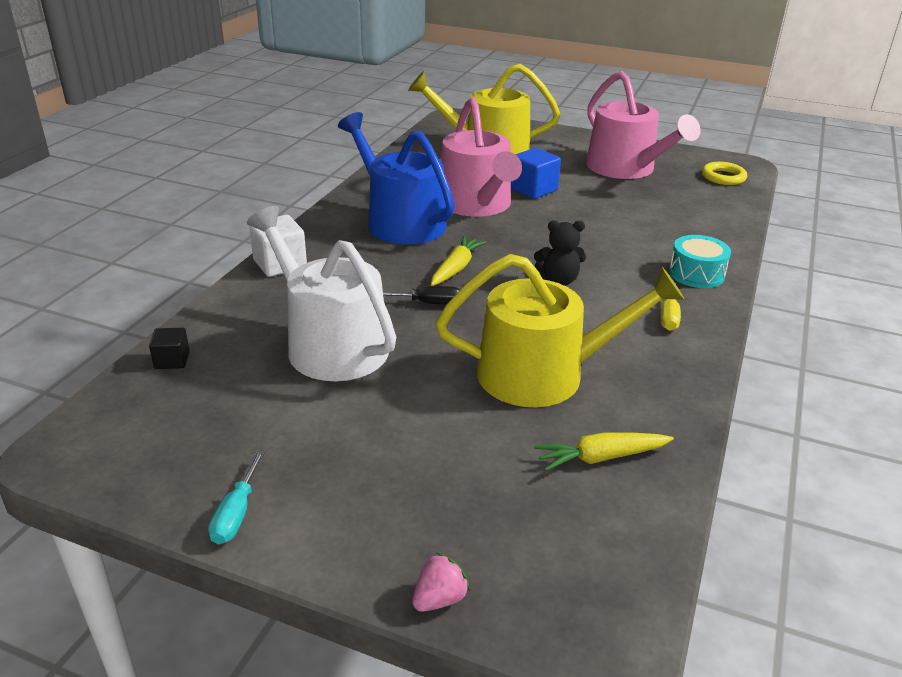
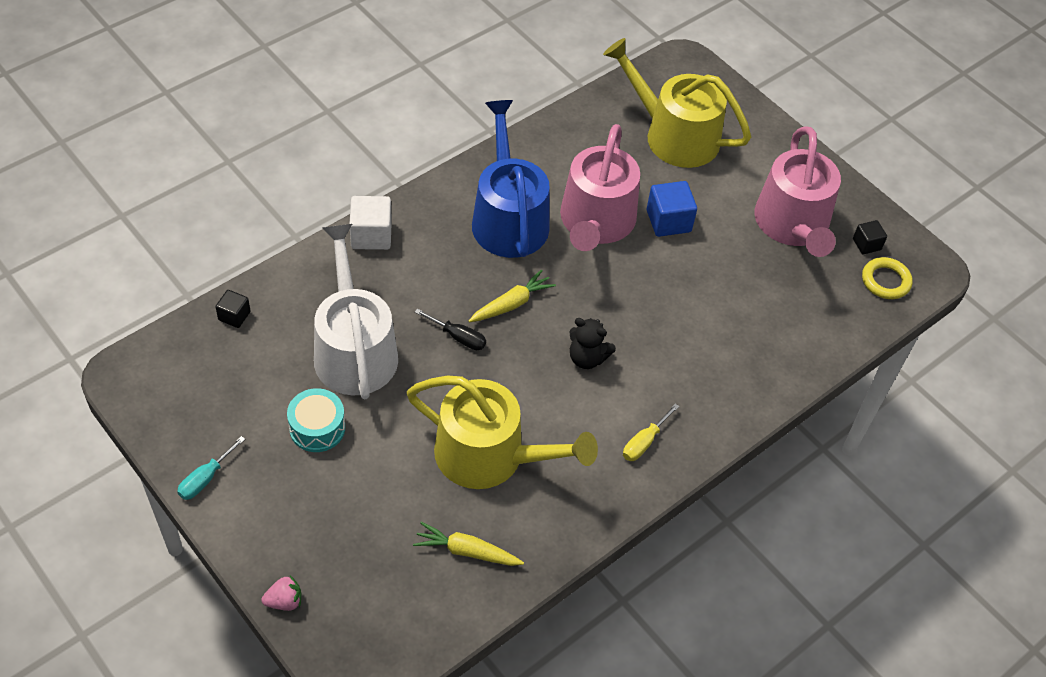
camera: 25 degrees right, 20 degrees up
turquoise drum [669,235,731,288] -> turquoise drum moved to [287,388,345,452]
none -> black cube [853,220,887,254]

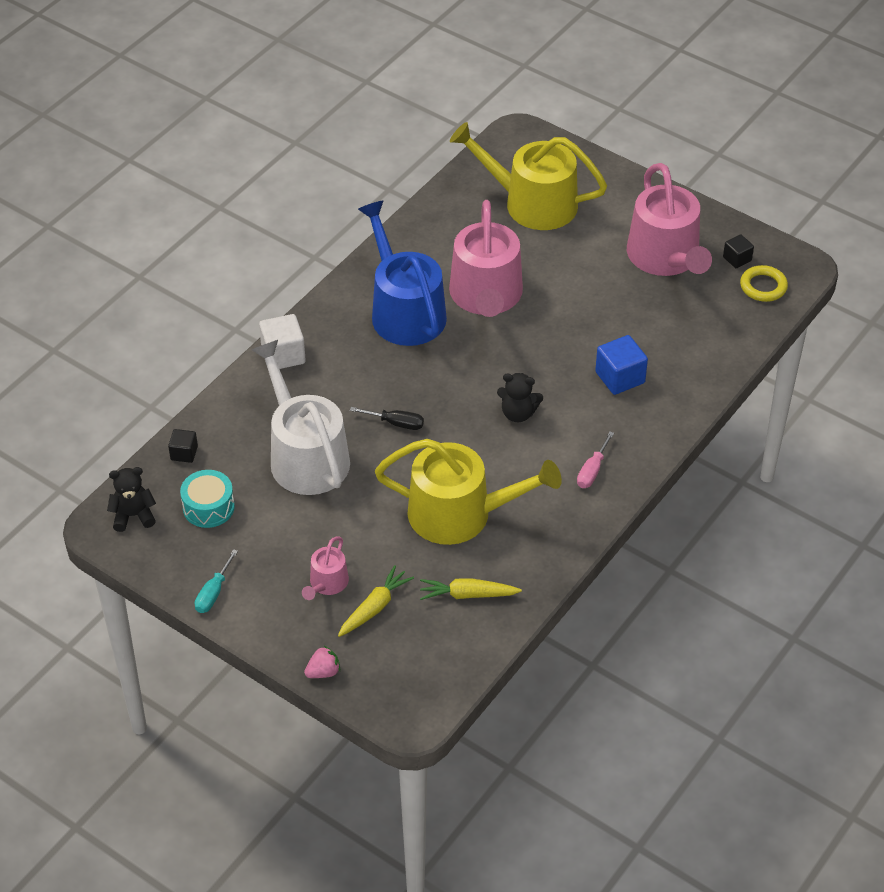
camera: 10 degrees left, 5 degrees down
turquoise drum [287,388,345,452] -> turquoise drum moved to [180,470,235,528]
yellow carrot [469,270,556,322] -> yellow carrot moved to [338,565,414,637]
yellow screwdriver [623,403,680,461] -> pink screwdriver [577,432,614,488]
blue cube [647,181,697,237] -> blue cube moved to [595,335,648,395]
none -> black teddy bear [107,467,156,532]
none -> pink watering can [302,536,349,600]

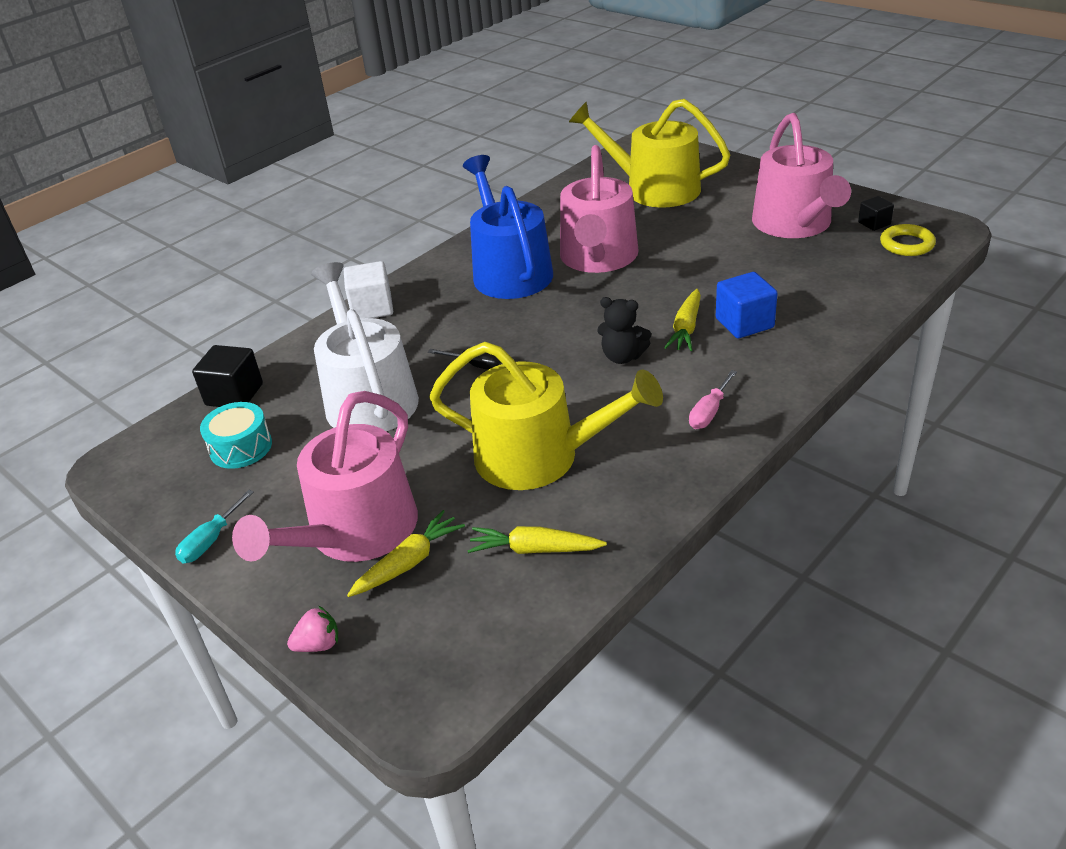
camera: 10 degrees right, 10 degrees down
black teddy bear [107,467,156,532] -> none
black cube [168,429,198,463] -> black cube [192,345,263,407], size x1.68
pink watering can [302,536,349,600] -> pink watering can [232,391,418,562], size x2.15
none -> yellow carrot [664,289,701,351]

